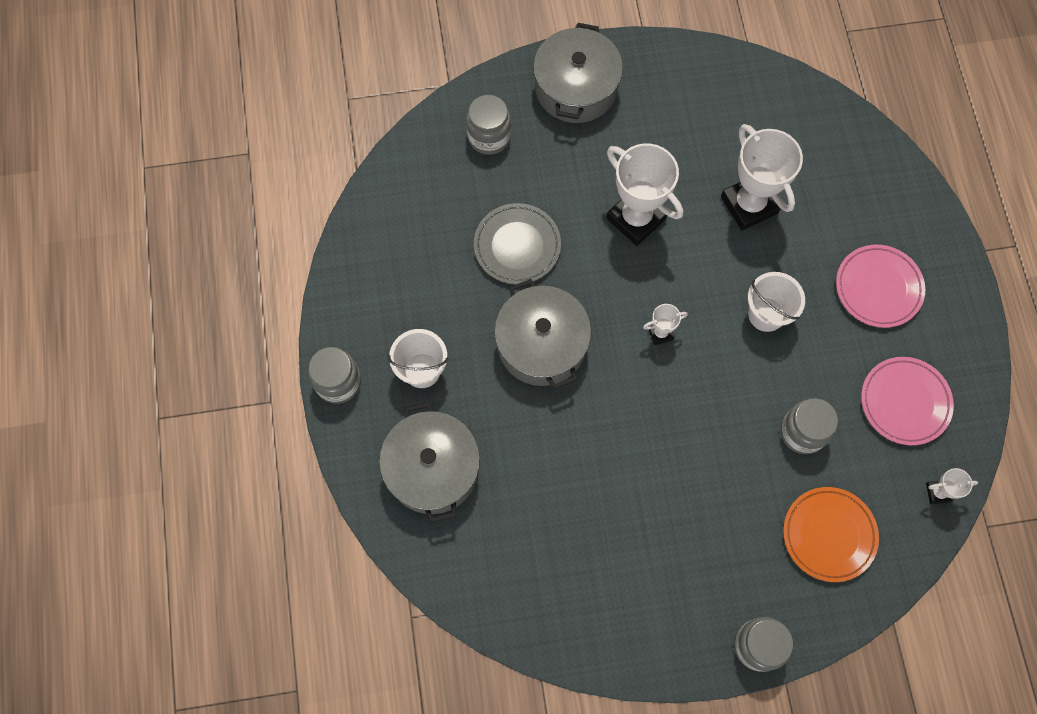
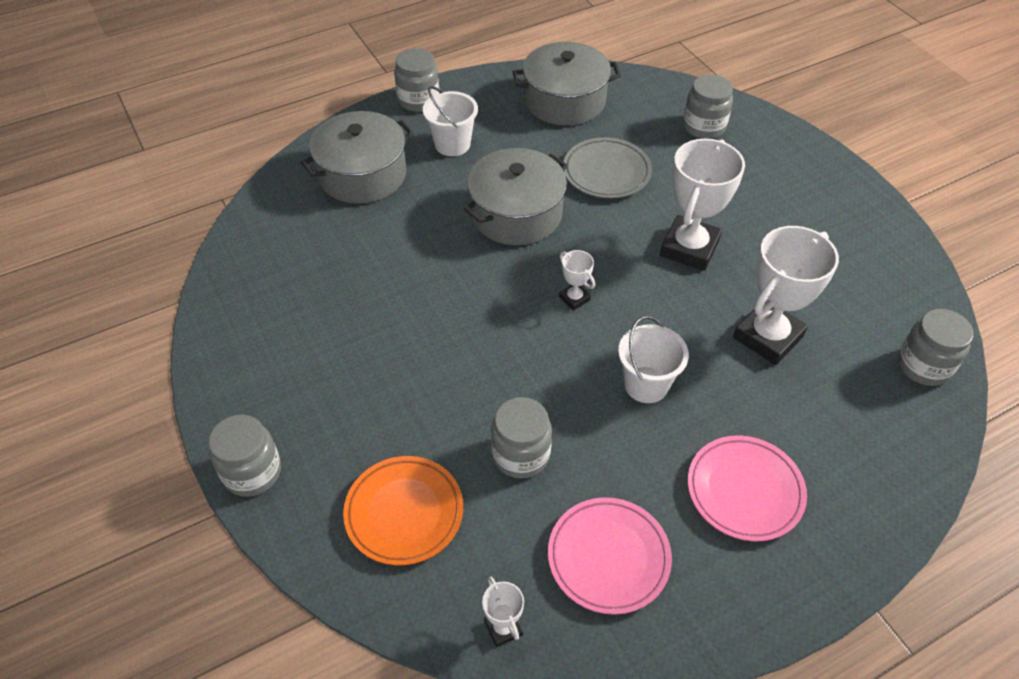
camera: 70 degrees right, 20 degrees down
grey pot [533,23,623,123] -> grey pot moved to [513,42,621,126]
none -> grey jar [897,309,973,386]

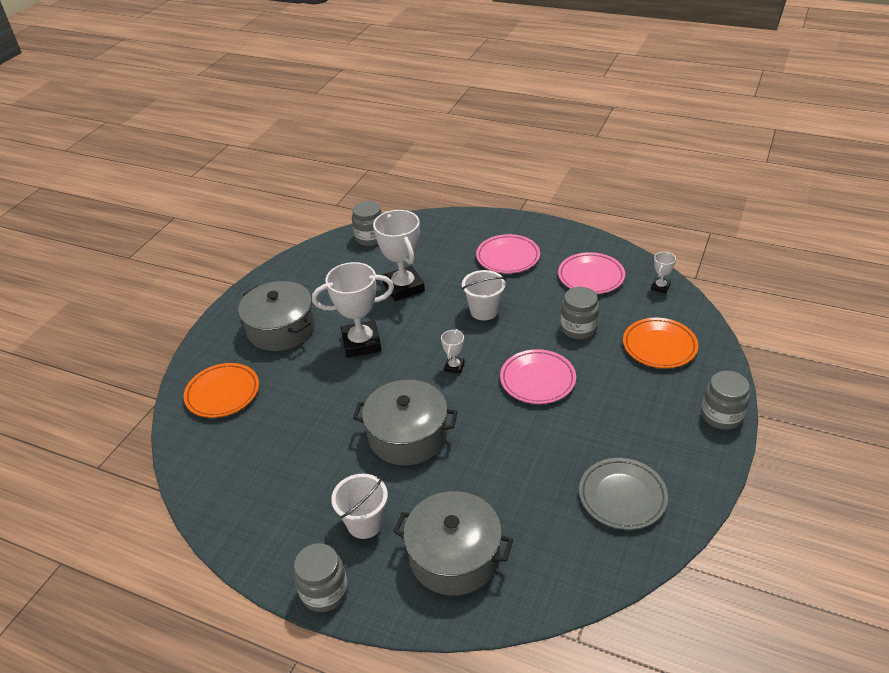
camera: 125 degrees left, 10 degrees down
grey pot [513,42,621,126] -> grey pot moved to [238,281,315,351]
grey plate [563,137,652,198] -> grey plate moved to [579,458,668,530]
grey jar [683,74,733,139] -> orange plate [184,363,259,418]
white trophy [733,226,839,365] -> white trophy turned 60 degrees clockwise [373,210,425,301]
none -> pink plate [500,349,576,404]

